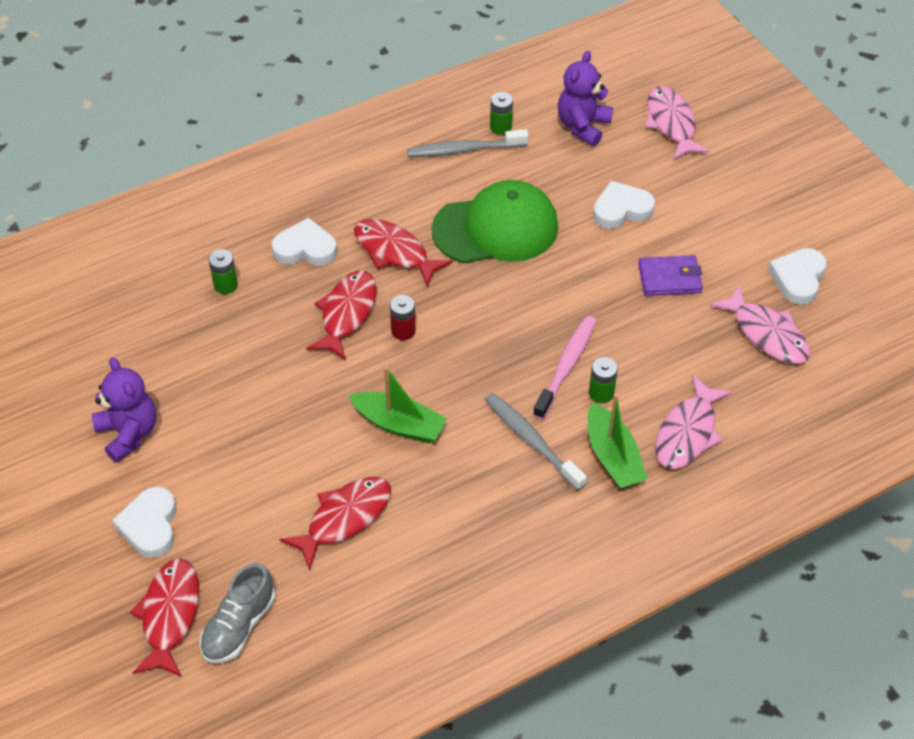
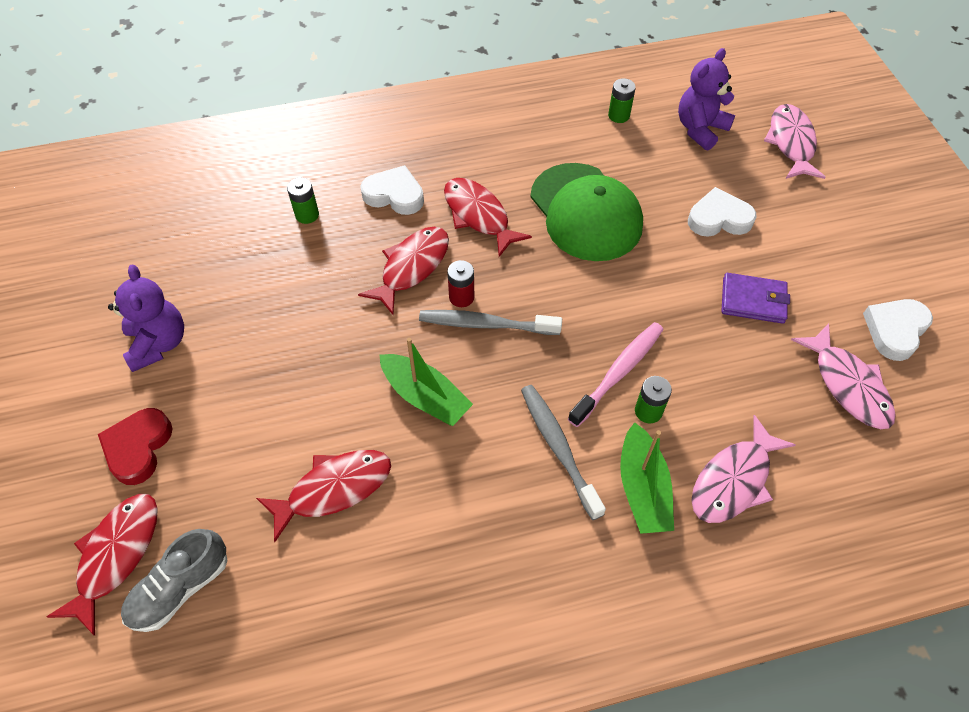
camera: 15 degrees right, 5 degrees up
white heart [112,487,177,558] -> red heart [98,408,173,485]
grey toothbrush [407,129,529,157] -> grey toothbrush moved to [419,310,562,335]
green cap [431,180,558,263] -> green cap turned 60 degrees clockwise [530,163,643,261]

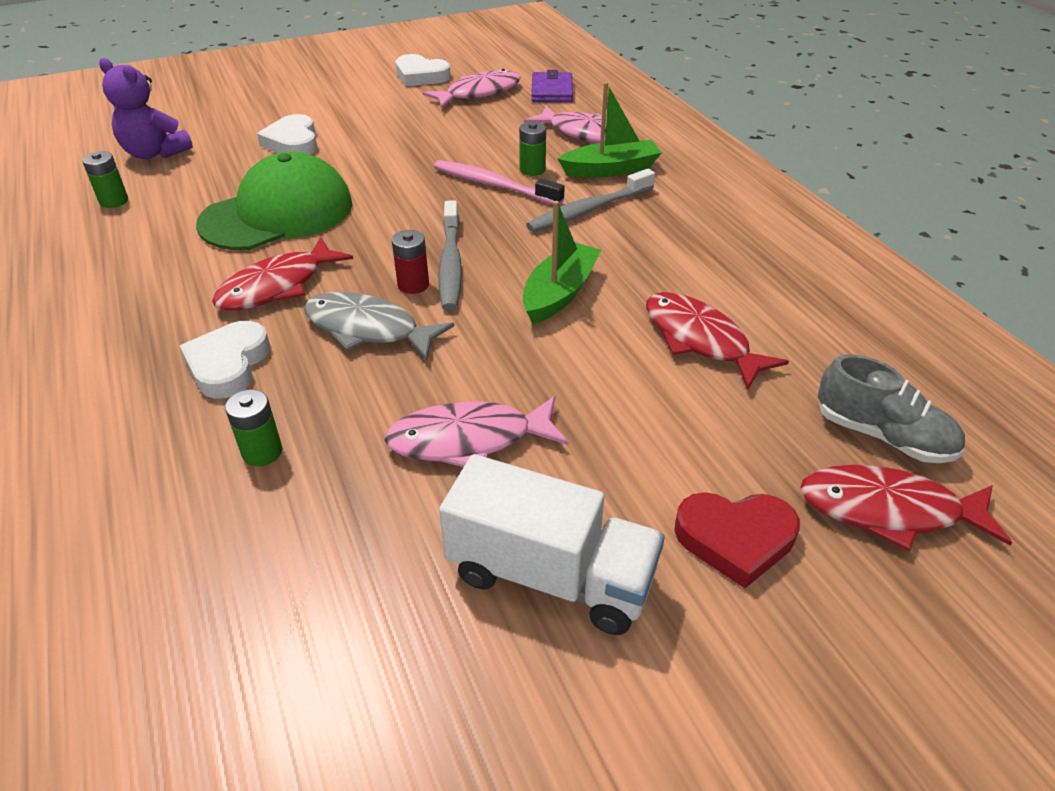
camera: 100 degrees left, 15 degrees down
purple teddy bear [108,265,184,372] -> white truck [439,454,665,635]
red fish [358,227,449,315] -> grey fish [304,292,454,361]
purple wallet [721,273,790,324] -> purple wallet moved to [531,70,573,102]
pink fish [764,104,826,179] -> pink fish moved to [384,396,568,467]

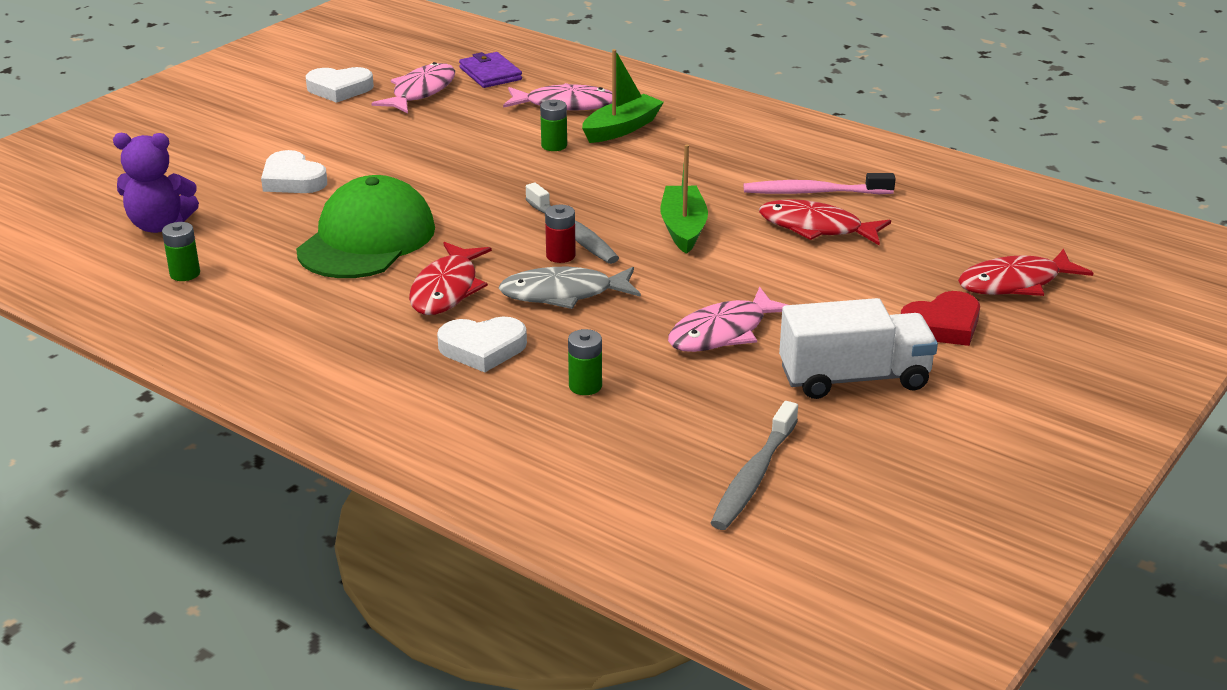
camera: 30 degrees left, 10 degrees down
white heart [180,321,271,399] -> white heart turned 75 degrees counterclockwise [437,317,527,372]
pink toothbrush [434,160,565,206] -> pink toothbrush moved to [744,173,896,194]
grey toothbrush [526,169,655,232] -> grey toothbrush moved to [711,401,798,530]
grey shoe [818,354,965,463] -> none

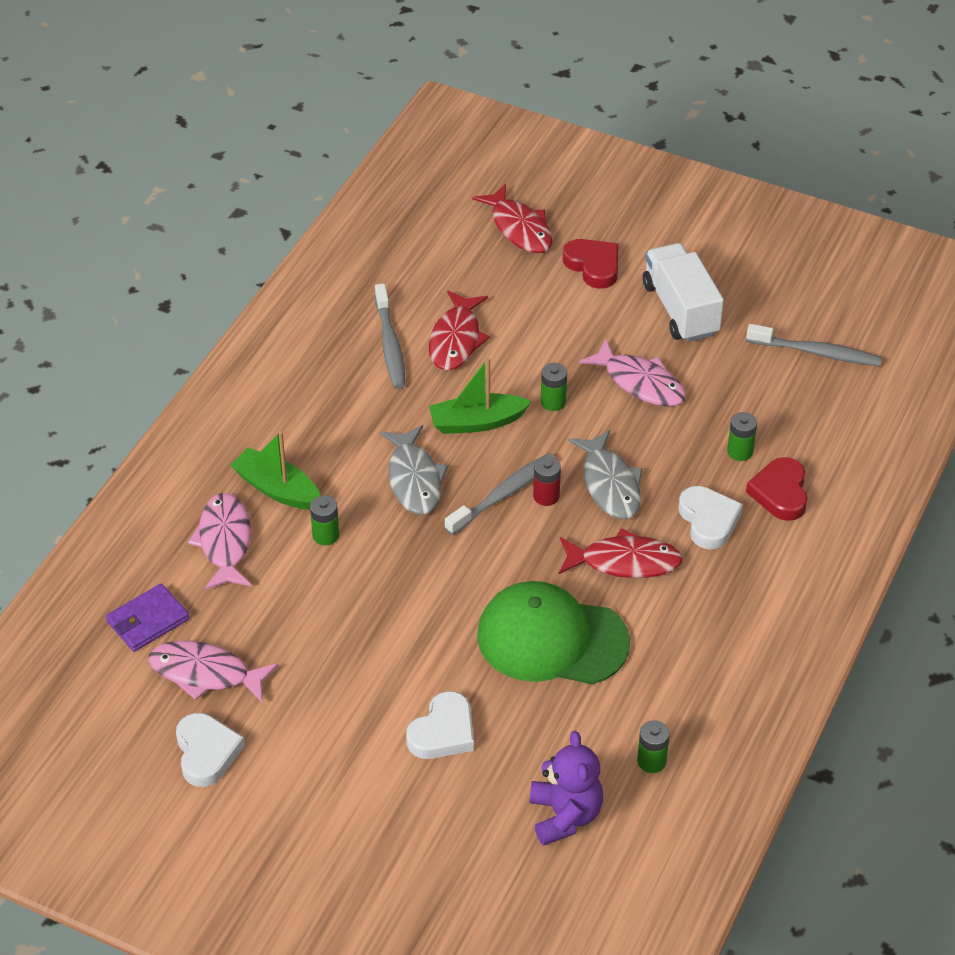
camera: 100 degrees left, 15 degrees up
pink toothbrush [744,173,896,194] -> grey toothbrush [375,284,405,389]
none -> grey fish [380,425,448,515]
none -> green battery [541,363,567,411]
none -> red heart [746,457,808,521]

